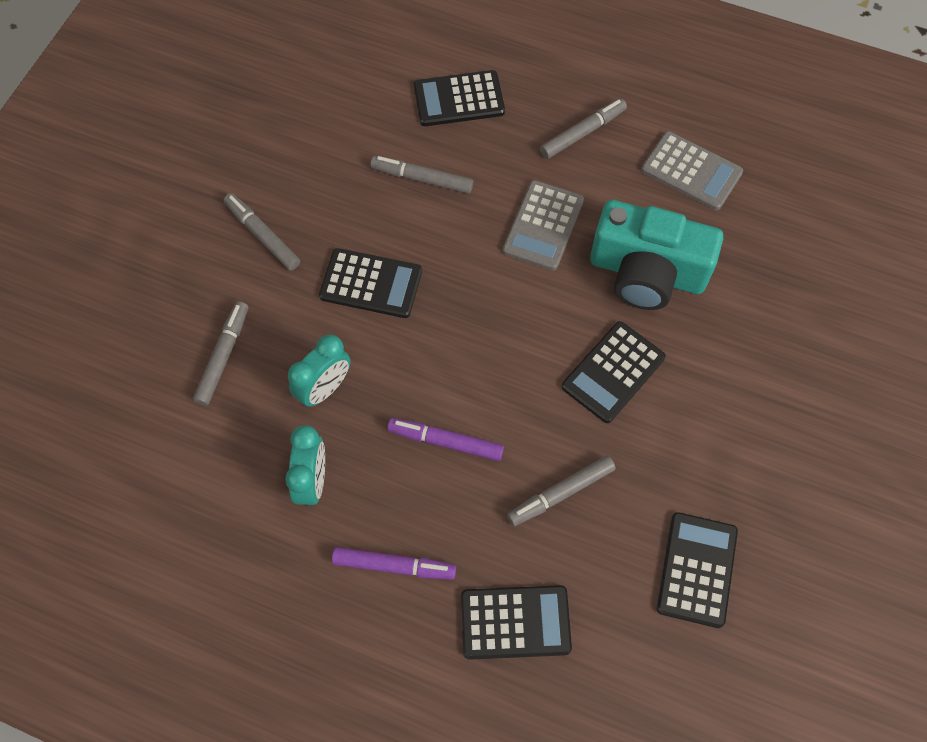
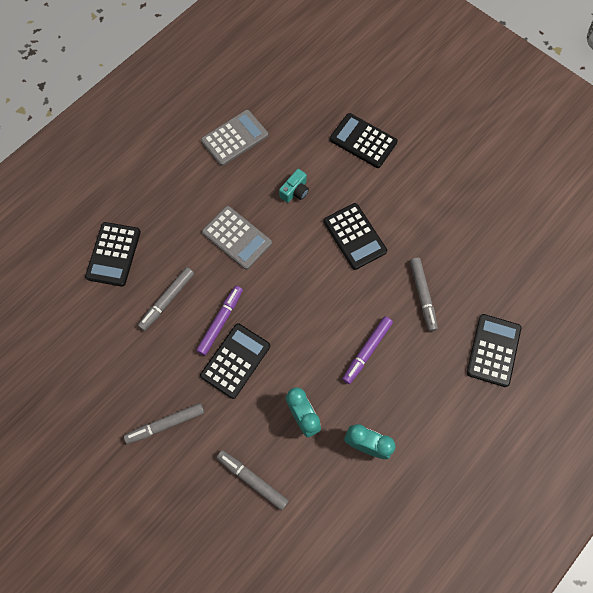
camera: 70 degrees left, 5 degrees up
purple marker [332,547,456,580] -> purple marker moved to [196,286,243,356]
grey marker [540,99,627,159] -> none
turquoise camera [590,200,723,310] -> turquoise camera [279,169,309,203], size x0.40
black calculator [657,512,738,628] -> black calculator moved to [330,113,397,168]

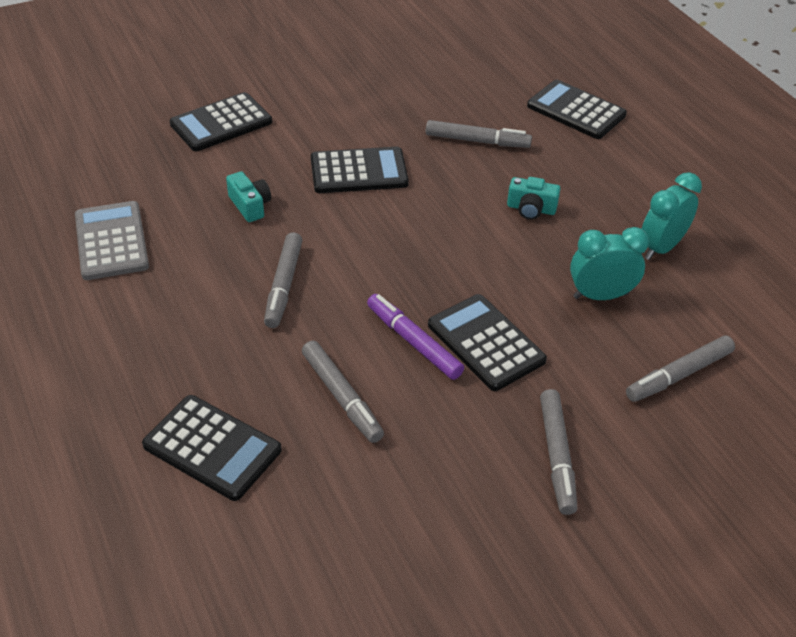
camera: 70 degrees left, 25 degrees down
grey calculator [202,206,272,270] -> grey marker [264,232,302,328]
purple marker [342,316,393,384] -> turquoise camera [507,177,560,220]

